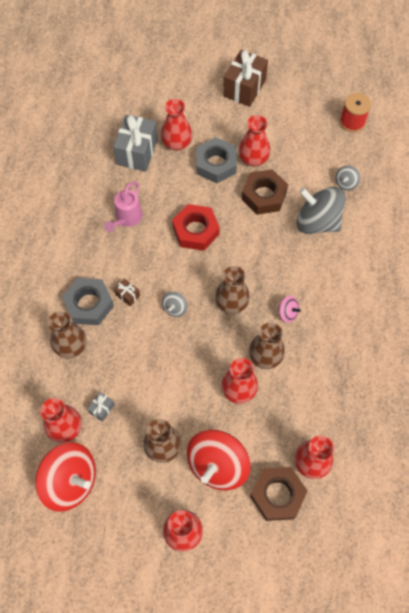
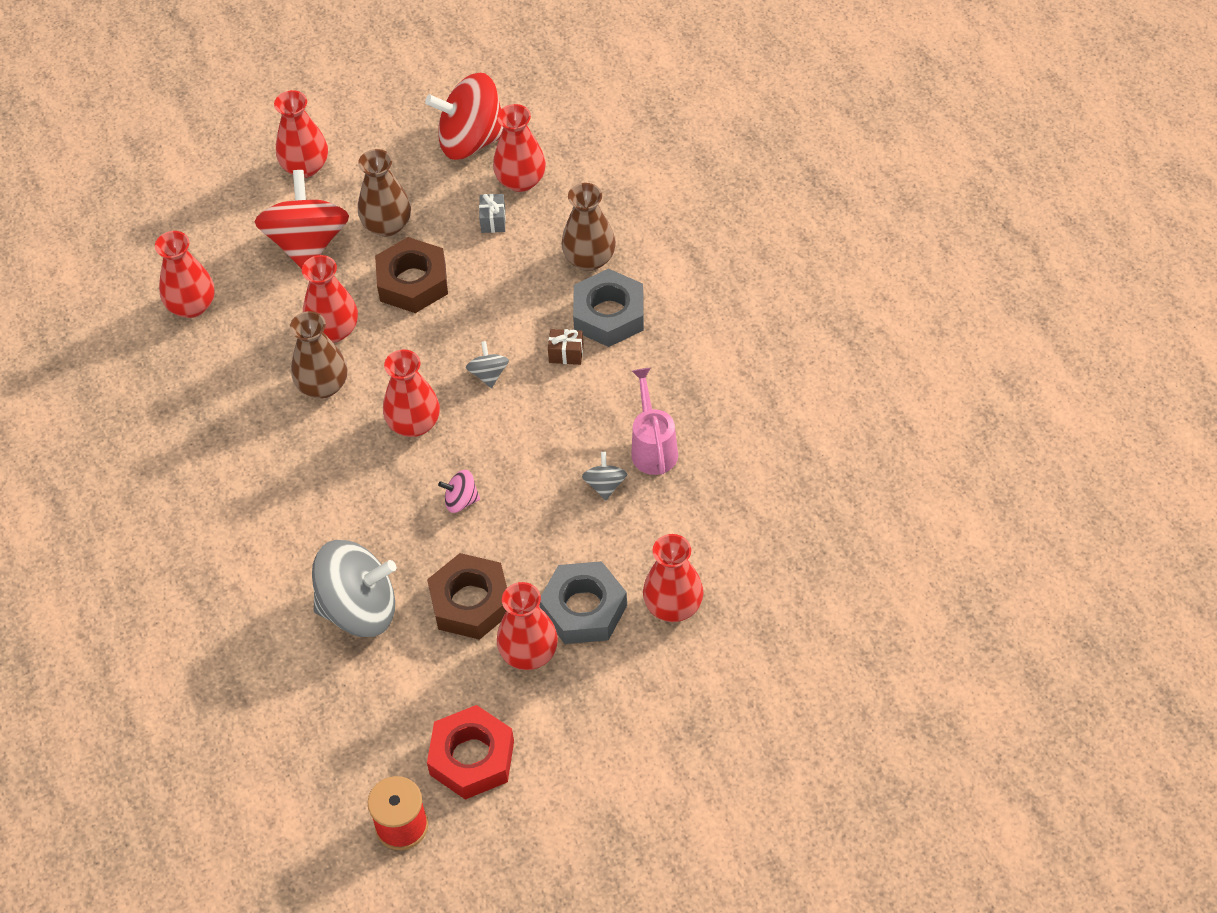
camera: 150 degrees right, 10 degrees down
grey gift [113,115,158,171] -> none
red nut [172,204,220,251] -> red nut moved to [427,705,514,800]
brown vase [215,266,250,314] -> red vase [383,349,440,437]
brown gift [223,50,268,107] -> none
brown nut [250,467,308,521] -> brown nut moved to [375,237,448,313]
pink spinning top [278,296,301,323] -> pink spinning top moved to [438,470,480,513]
grey spinning top [335,165,360,190] -> grey spinning top moved to [582,452,627,500]

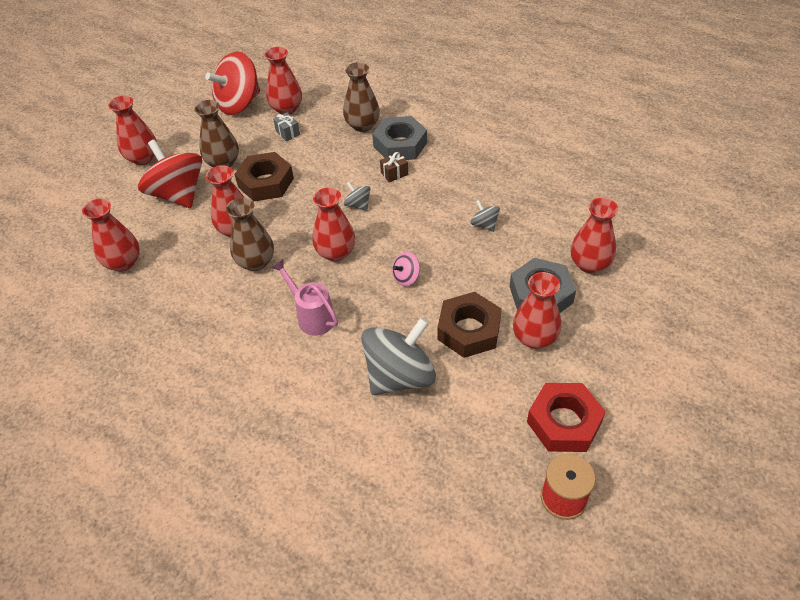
camera: 35 degrees left, 5 degrees down
pink watering can [631,368,678,475] -> pink watering can moved to [271,259,338,336]

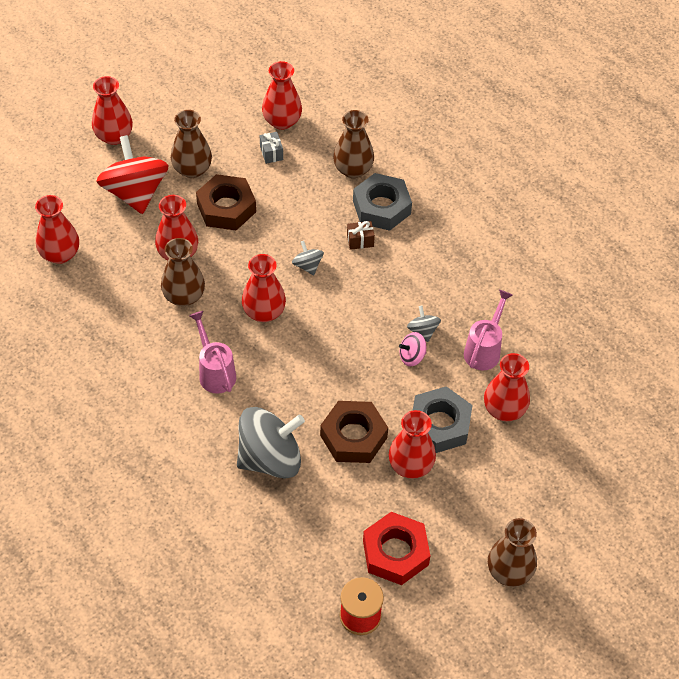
camera: 15 degrees right, 5 degrees up
red spinning top [205,52,260,115] -> none
pink spinning top [392,252,420,286] -> pink spinning top moved to [399,332,427,366]
none -> pink watering can [464,290,513,371]
none -> brown vase [488,518,537,587]

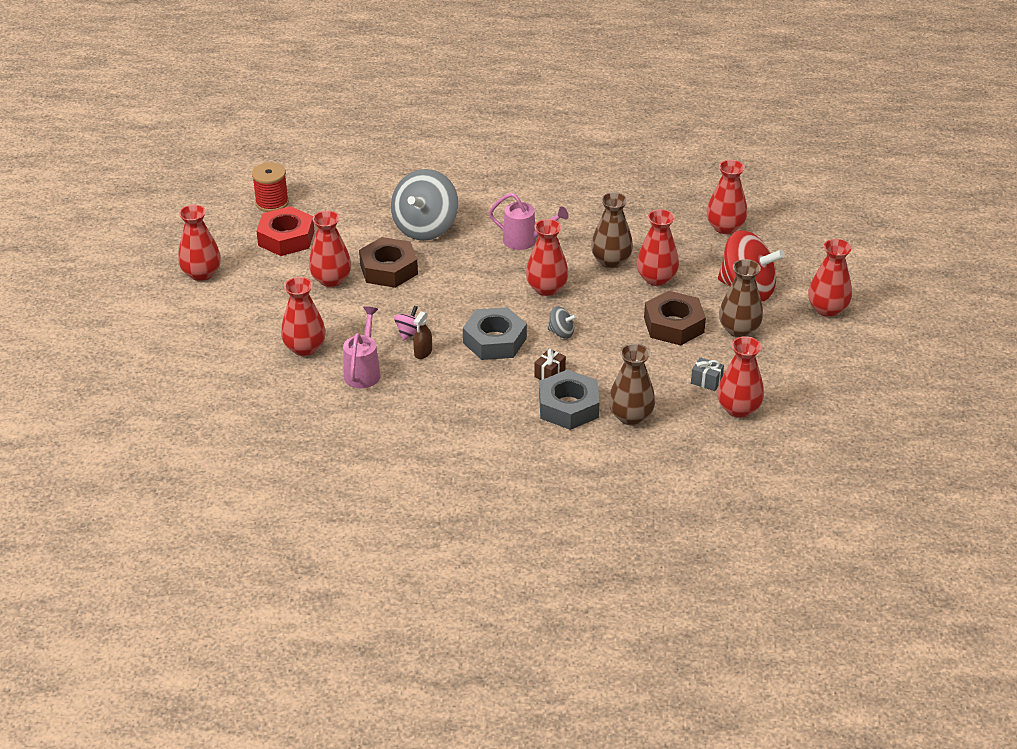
camera: 135 degrees right, 15 degrees down
grey spinning top [407,306,441,342] -> brown spray bottle [413,311,432,359]
grey nut [412,386,473,453] -> grey nut moved to [463,307,527,360]
pink watering can [464,290,513,371] -> pink watering can turned 150 degrees counterclockwise [343,306,381,388]
brown vase [488,518,537,587] -> red vase [178,205,221,281]

